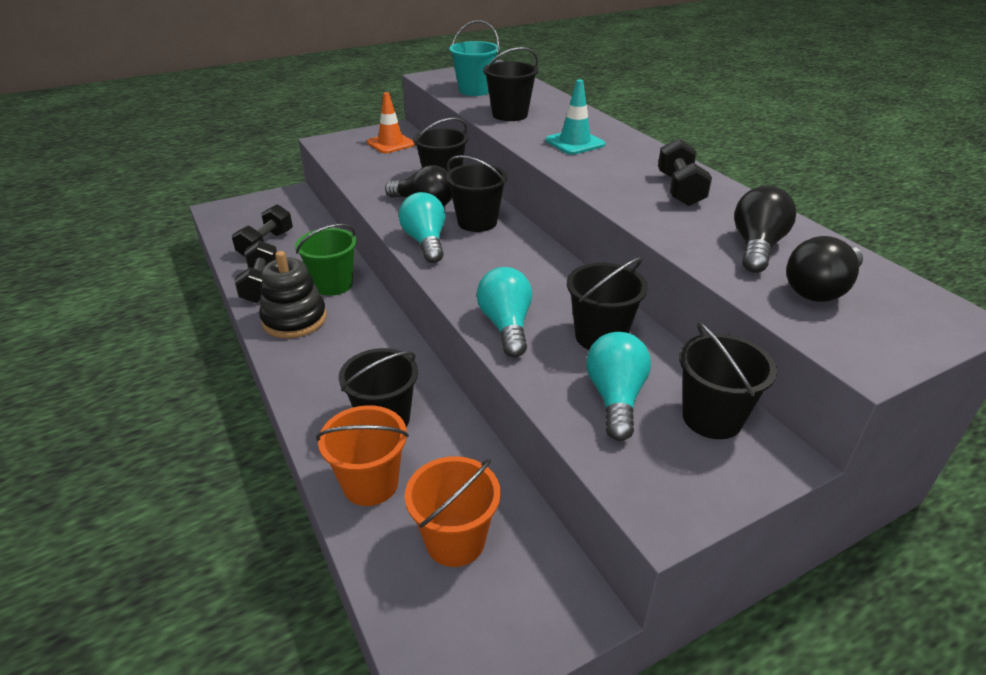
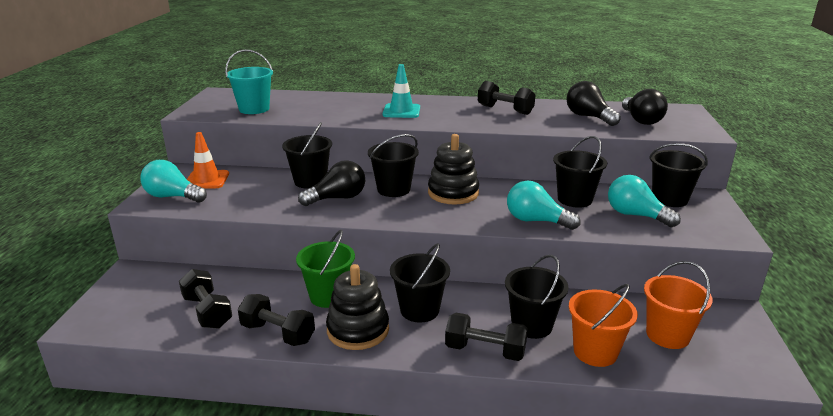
camera: 55 degrees left, 10 degrees down
turquoise light bulb [399,192,445,263] -> turquoise light bulb moved to [140,160,207,203]
black bucket [483,47,538,121] -> black bucket moved to [390,243,450,323]
none -> black stacking toy [428,134,479,204]
none -> black dumbbell [445,313,528,361]

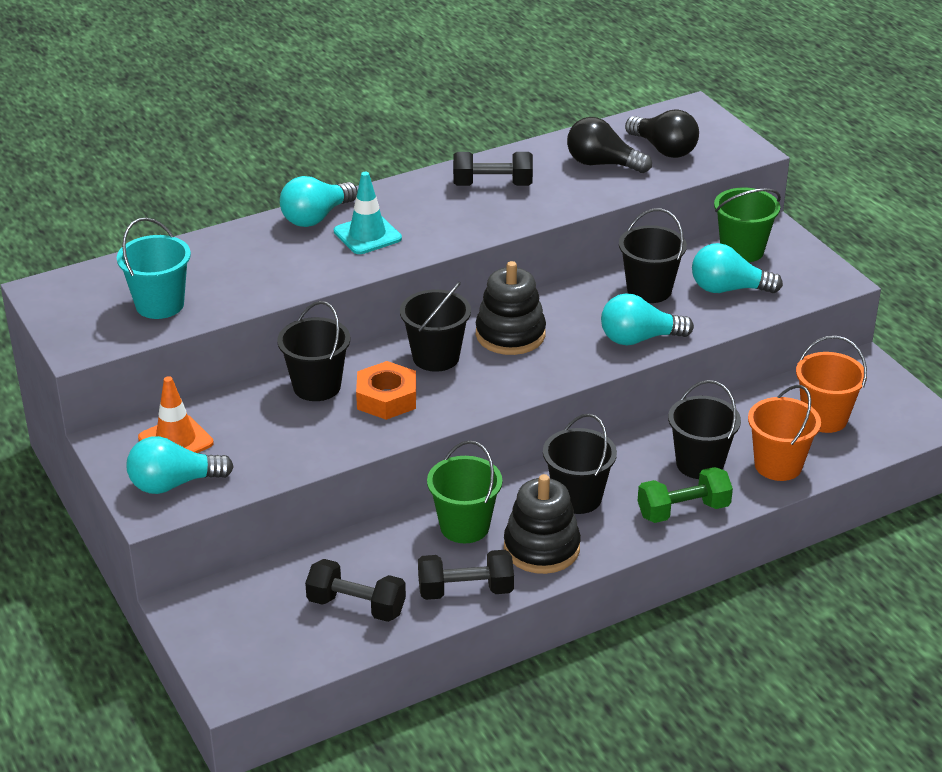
camera: 35 degrees left, 10 degrees up
black light bulb [298,160,365,206] -> orange nut [356,361,416,420]
black dumbbell [445,313,528,361] -> green dumbbell [638,467,733,523]
black bucket [649,143,708,207] -> green bucket [714,188,781,262]
none -> turquoise light bulb [280,176,358,227]

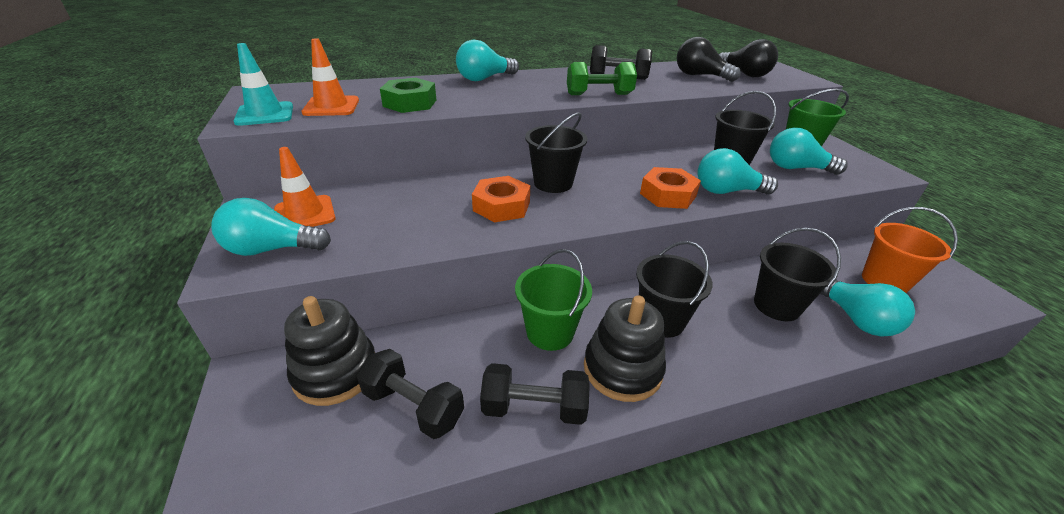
camera: 10 degrees right, 0 degrees up
turquoise bucket [117,218,191,319] -> orange traffic cone [301,38,359,116]
black bucket [277,301,350,401] -> none
turquoise traffic cone [334,172,402,254] -> turquoise traffic cone moved to [234,43,293,126]
black stacking toy [476,261,546,355] -> black stacking toy moved to [284,296,375,406]
green dumbbell [638,467,733,523] -> green dumbbell moved to [567,62,637,95]
orange bucket [748,385,821,481] -> turquoise light bulb [820,280,915,336]
none -> green nut [380,78,436,113]
none -> orange nut [640,167,701,209]

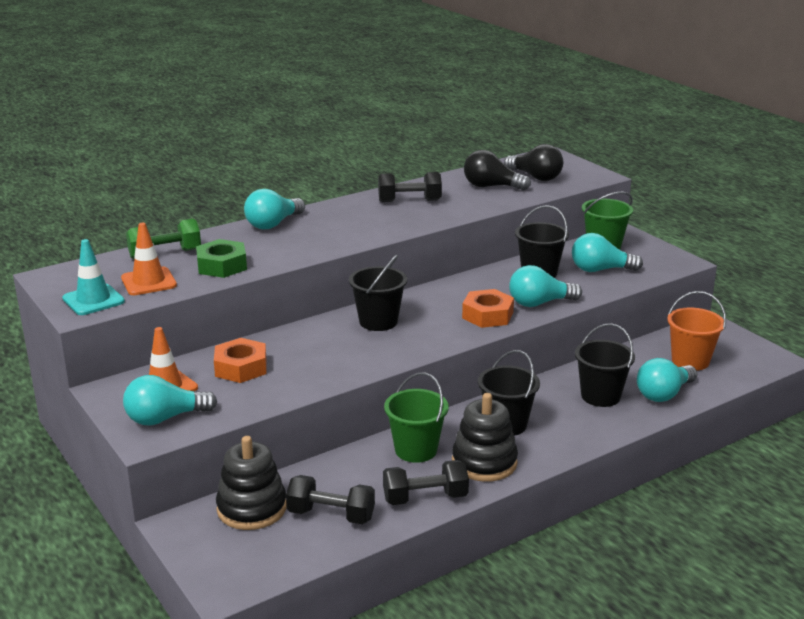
camera: 15 degrees left, 10 degrees down
orange nut [472,176,530,222] -> orange nut moved to [214,338,267,383]
green dumbbell [567,62,637,95] -> green dumbbell moved to [126,219,201,259]
turquoise light bulb [820,280,915,336] -> turquoise light bulb turned 90 degrees clockwise [637,358,697,402]

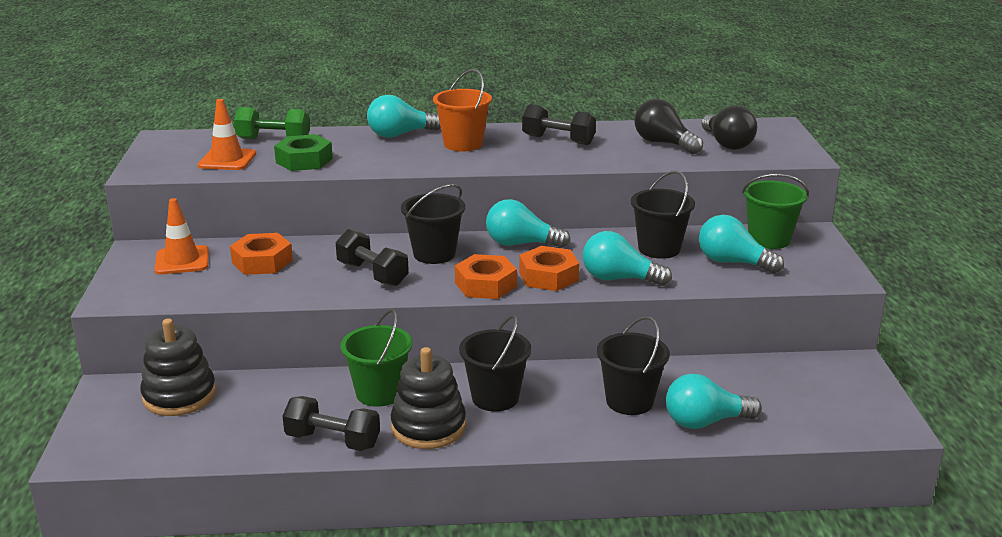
camera: 30 degrees right, 0 degrees up
turquoise traffic cone [62,239,125,315] -> none
turquoise light bulb [123,375,217,425] -> turquoise light bulb moved to [486,199,571,248]
black dumbbell [286,475,375,524] -> black dumbbell moved to [336,229,409,286]
orange bucket [667,291,726,370] -> orange bucket moved to [433,69,492,151]
none -> orange nut [455,254,517,299]

